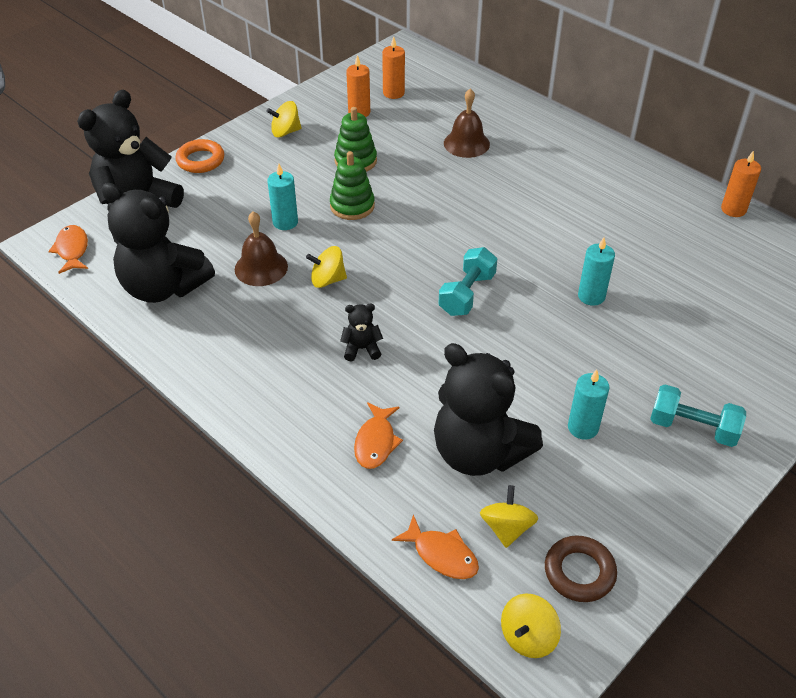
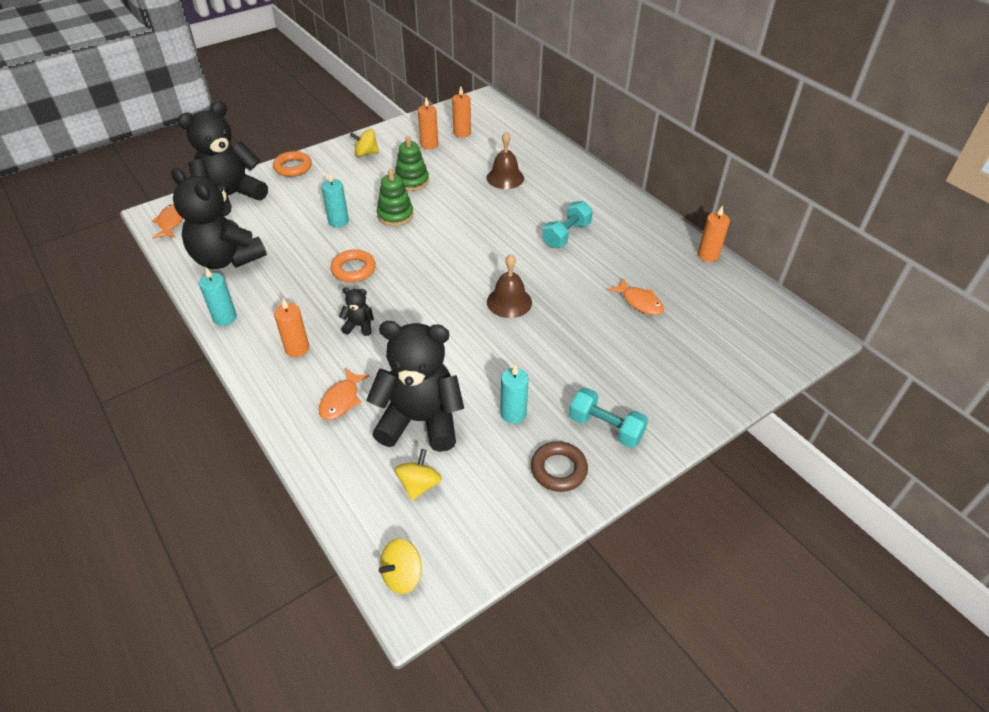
camera: 10 degrees right, 0 degrees up
brown bell [235,211,288,286] -> brown bell moved to [487,254,532,318]
yellow spinning top [306,246,347,288] -> orange ring [331,249,376,282]
orange fish [392,514,479,579] -> orange fish moved to [608,279,664,315]
black teddy bear [434,343,543,476] -> black teddy bear turned 135 degrees clockwise [366,321,464,452]
turquoise dumbbell [438,247,497,316] -> turquoise dumbbell moved to [543,201,593,248]
brown ring [545,536,617,602] -> brown ring moved to [531,441,588,492]
turquoise candle [578,237,615,306] -> turquoise candle moved to [199,267,237,326]
none -> orange candle [274,299,309,357]

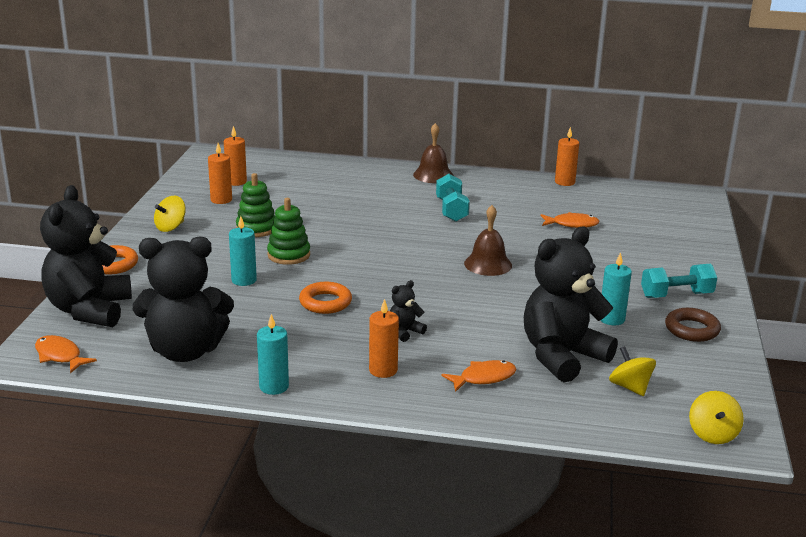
camera: 45 degrees left, 20 degrees down
orange fish [319,368,369,420] -> orange fish turned 90 degrees counterclockwise [441,360,516,392]
brown bell [486,132,524,189] -> brown bell moved to [413,123,454,183]

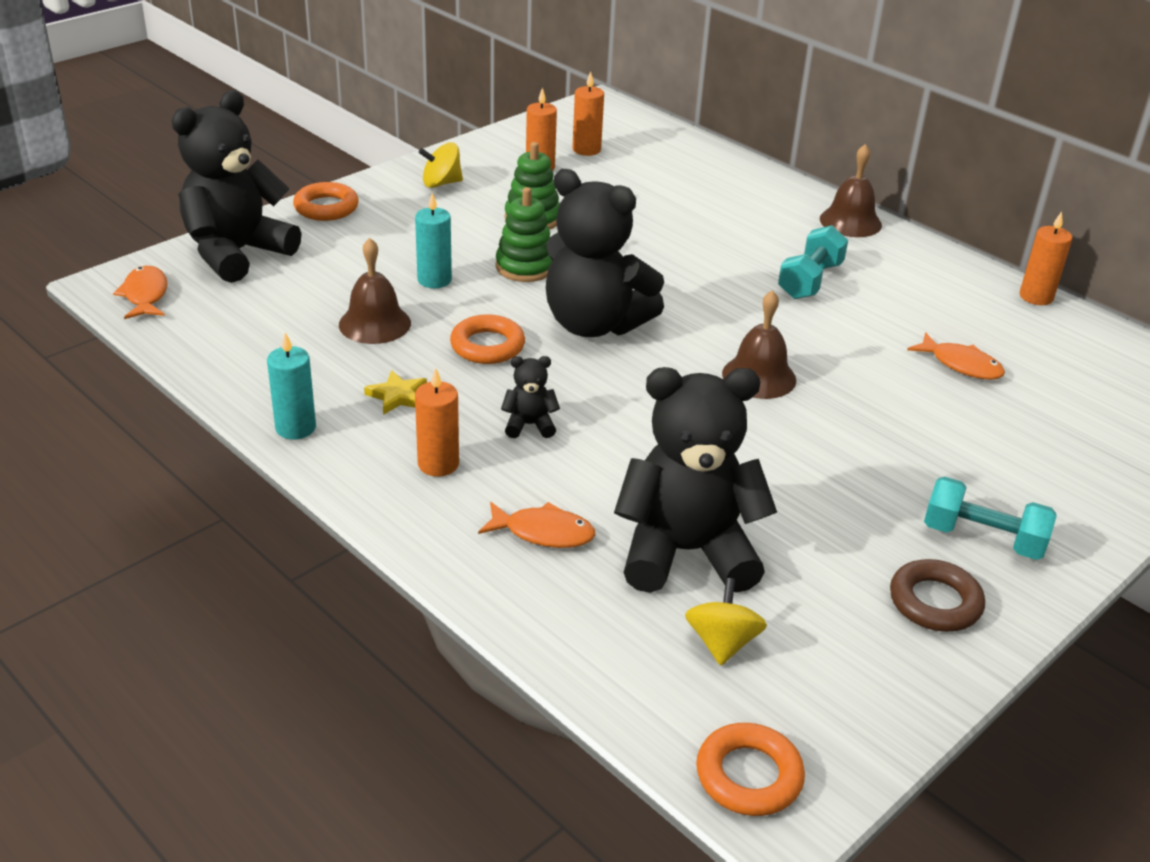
camera: 35 degrees right, 10 degrees up
black teddy bear [133,237,234,362] -> black teddy bear moved to [546,169,664,337]
turquoise candle [600,252,632,325] -> none
yellow spinning top [689,391,744,444] -> orange ring [696,723,805,816]
none -> brown bell [339,238,411,344]
none -> yellow star [364,370,427,415]

